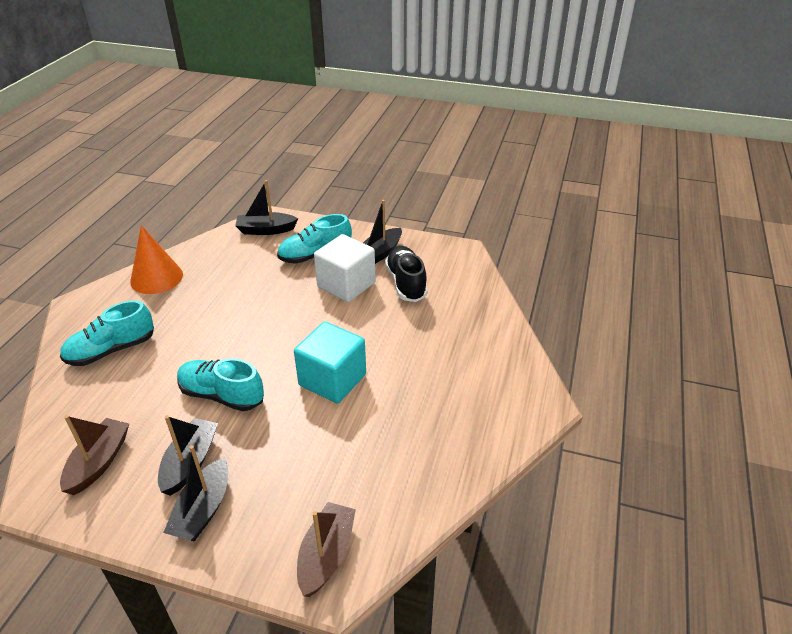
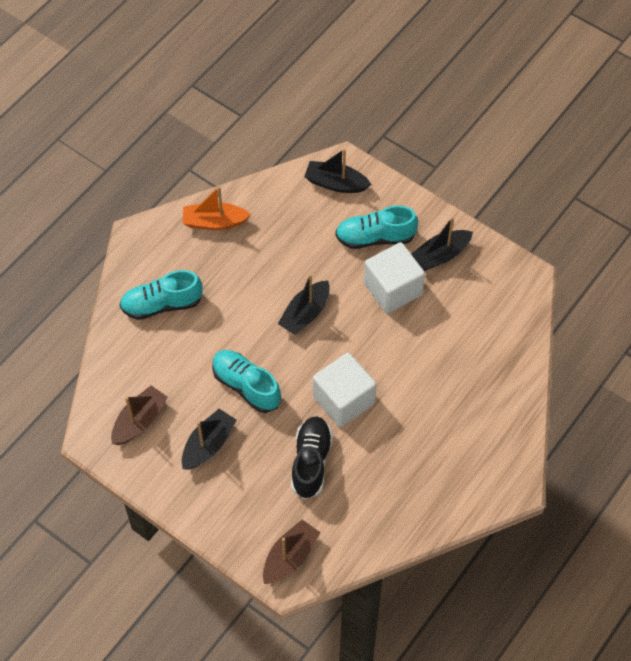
camera: 20 degrees right, 20 degrees up
orange cone [130,225,183,294] -> orange boat [183,186,251,230]
black boat [163,445,228,542] -> black boat moved to [278,274,330,335]
turquoise cube [294,321,366,404] -> white cube [313,353,376,427]
black shoe [385,246,428,302] -> black shoe moved to [291,416,333,499]

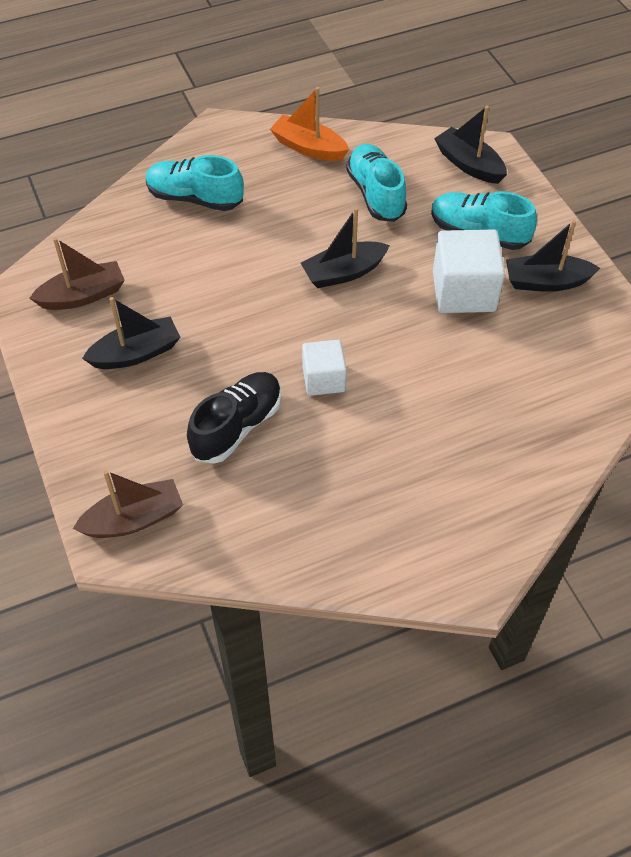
camera: 30 degrees right, 5 degrees down
turquoise shoe [212,350,281,413] -> turquoise shoe moved to [346,144,407,222]
white cube [313,353,376,427] -> white cube [302,340,346,396], size x0.62

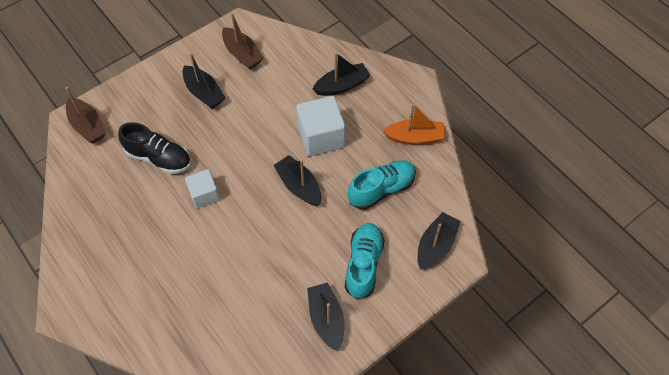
camera: 75 degrees right, 5 degrees up
turquoise shoe [146,155,244,211] -> black boat [312,52,370,96]
orange boat [270,87,349,161] -> orange boat turned 75 degrees clockwise [383,104,445,145]
white cube [433,229,505,313] -> white cube moved to [296,96,345,156]

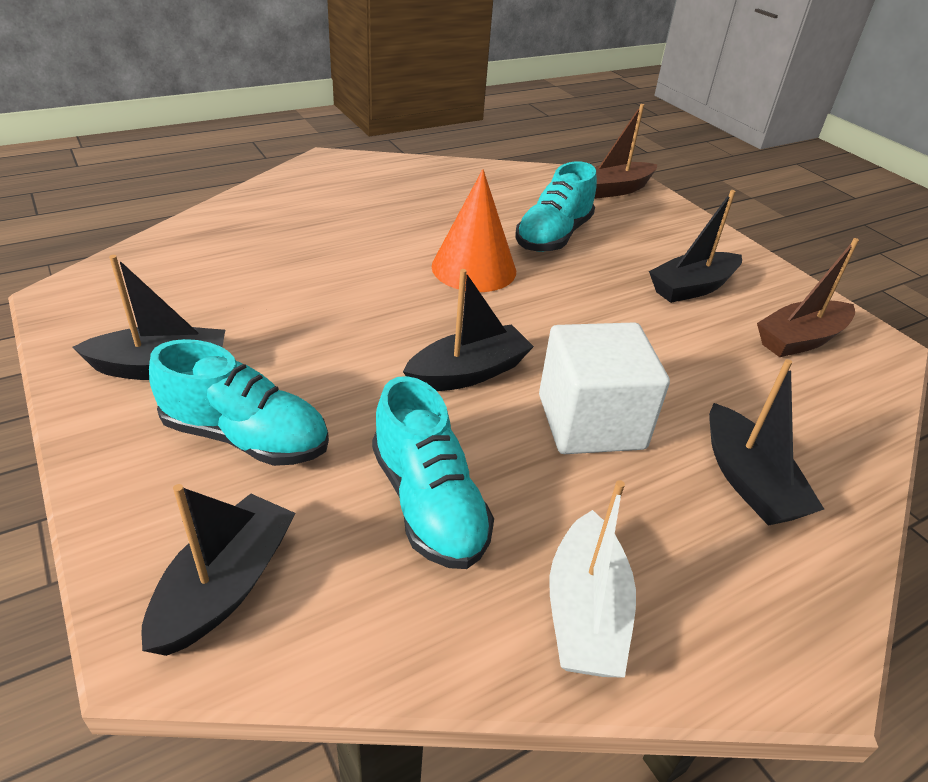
camera: 95 degrees right, 20 degrees down
black shoe [118,122,191,174] -> turquoise shoe [515,161,597,252]
white cube [185,169,220,209] -> orange cone [431,169,516,292]
orange boat [383,104,445,145] -> white boat [549,480,636,678]
black boat [417,212,461,270] -> black boat turned 105 degrees counterclockwise [141,484,296,656]

